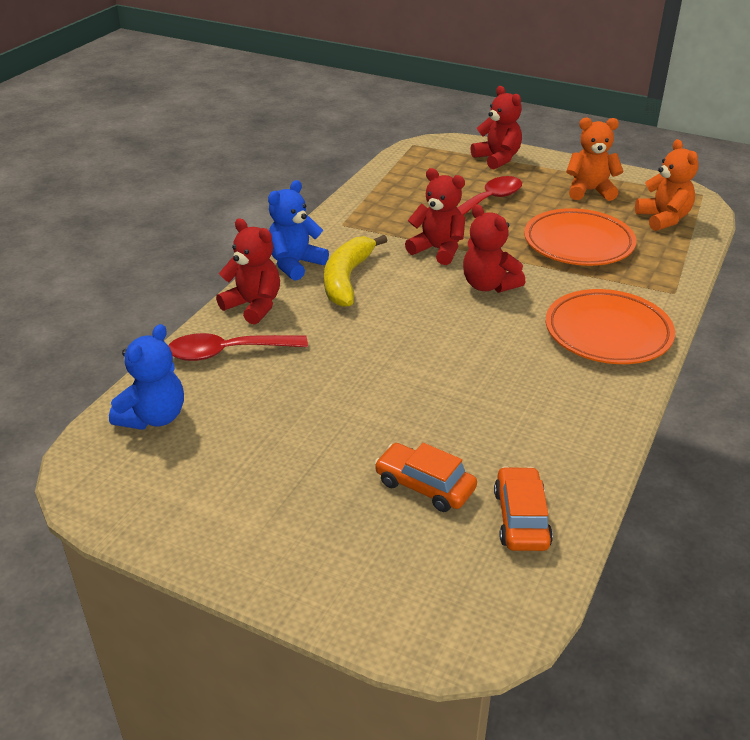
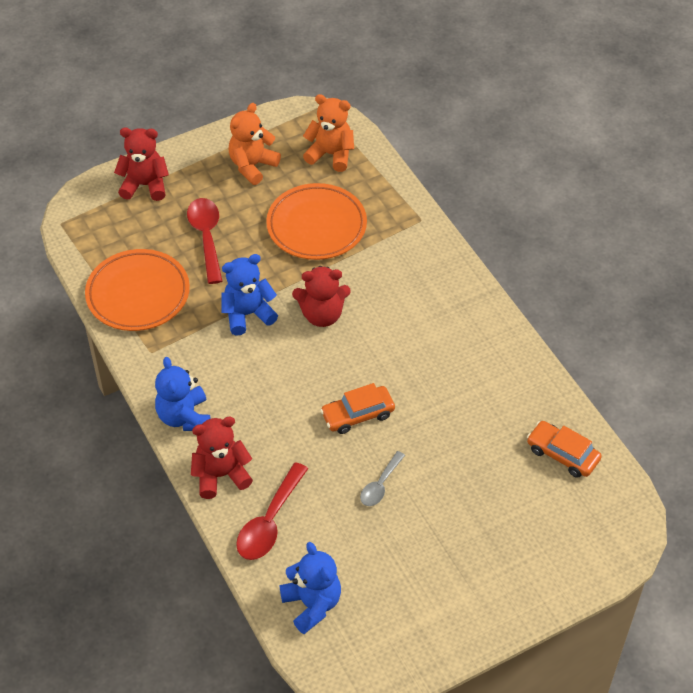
camera: 55 degrees left, 15 degrees up
yellow banana [324,235,388,307] -> none
orange car [374,443,477,512] -> orange car moved to [320,383,395,434]
red teddy bear [405,168,465,265] -> blue teddy bear [221,254,278,336]
orange plate [546,289,675,364] -> orange plate moved to [85,249,190,331]
none -> grey spoon [360,451,405,506]

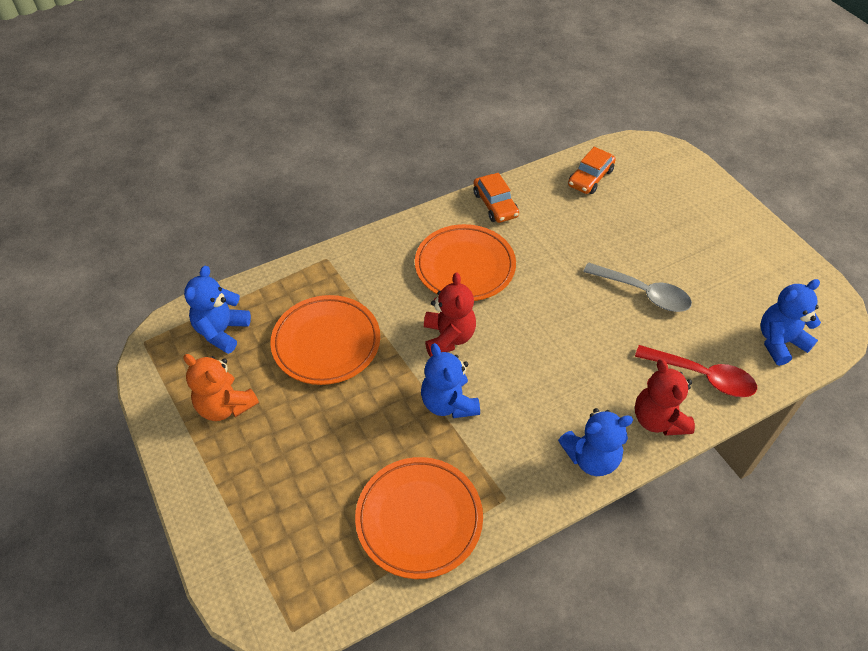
camera: 90 degrees left, 0 degrees up
red teddy bear [114,127,169,201] -> none
red spoon [187,198,223,284] -> none
orange teddy bear [303,94,354,172] -> blue teddy bear [184,266,251,354]
orange car [320,383,395,434] -> orange car moved to [473,173,519,223]
grey spoon [360,451,405,506] -> grey spoon [583,262,692,312], size x1.65
none -> orange plate [415,224,516,301]

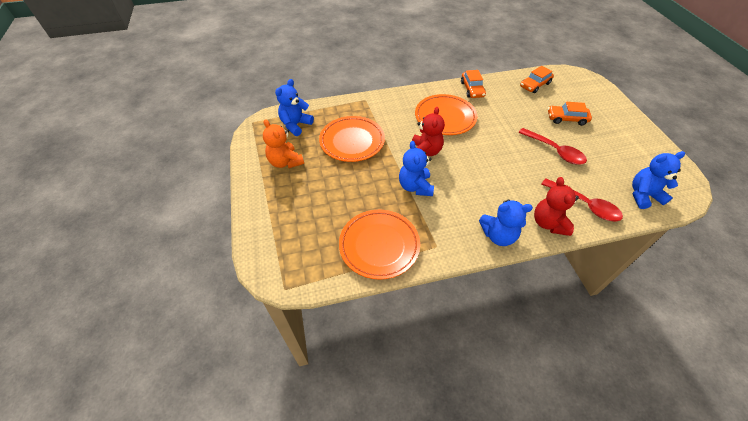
camera: 15 degrees right, 0 degrees up
grey spoon [583,262,692,312] -> red spoon [518,128,587,165]
none -> orange car [548,102,592,126]

